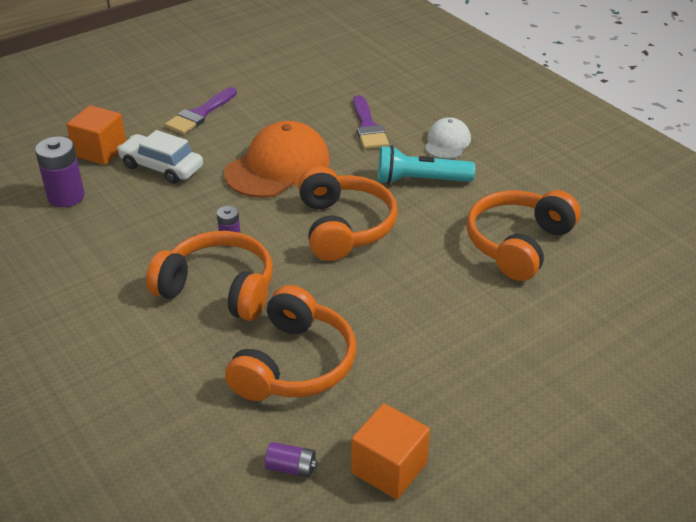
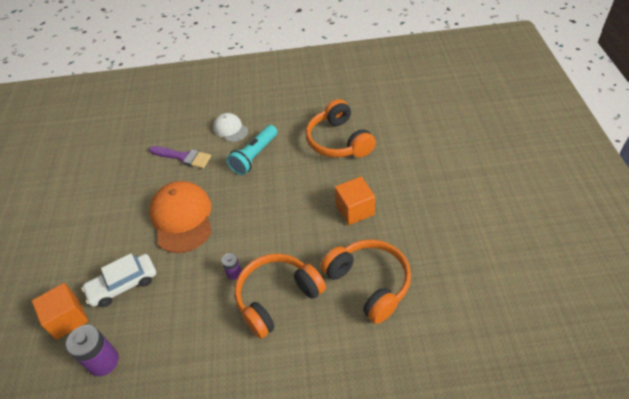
camera: 55 degrees left, 10 degrees up
purple brush [165,87,237,134] -> none
purple battery [265,442,317,477] -> none
orange headphones [298,166,398,261] -> none
orange cube [351,403,430,499] -> orange cube moved to [335,176,375,225]

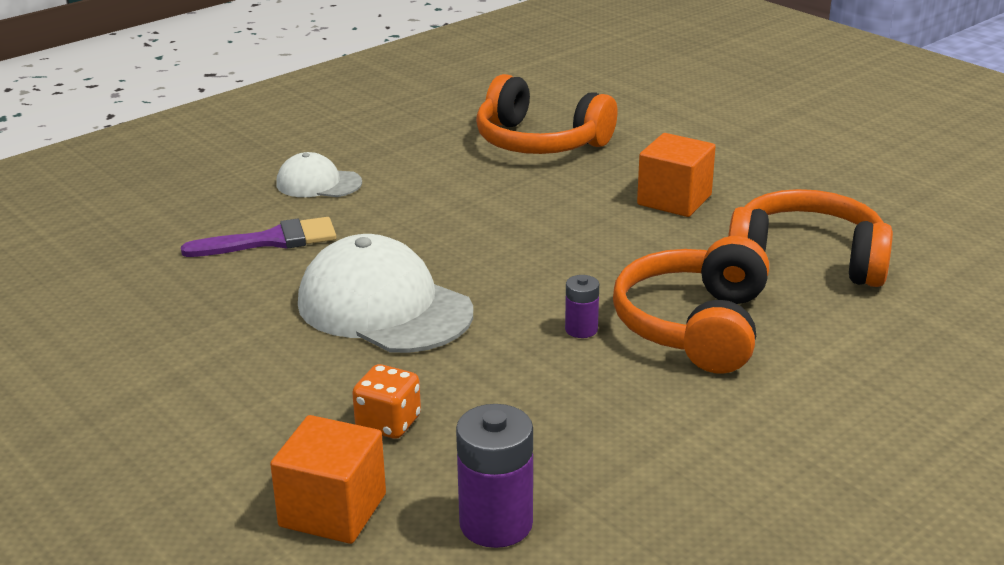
camera: 40 degrees left, 20 degrees down
white car [81,253,156,307] -> orange dice [352,364,421,439]
orange cap [149,181,212,253] -> white cap [298,234,473,353]
turquoise flashlight [226,125,277,175] -> none

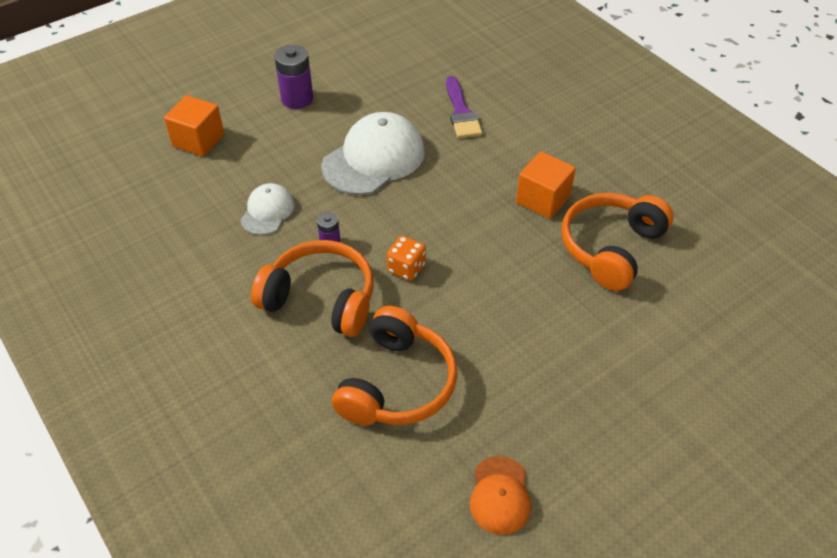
camera: 95 degrees right, 20 degrees up
white cap [276,152,362,197] -> white cap moved to [240,183,294,235]
orange dice [352,364,421,439] -> orange dice moved to [387,236,426,281]
purple battery [456,404,533,548] -> purple battery moved to [274,45,313,109]
orange cube [637,133,716,217] -> orange cube moved to [516,151,576,219]
none -> orange cap [470,456,531,535]

